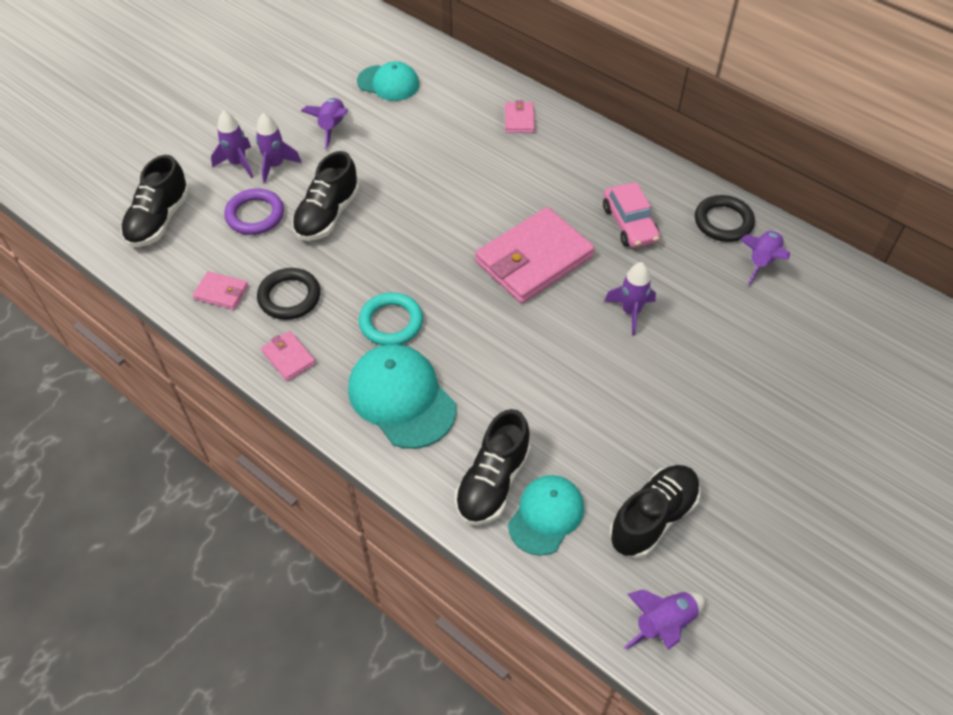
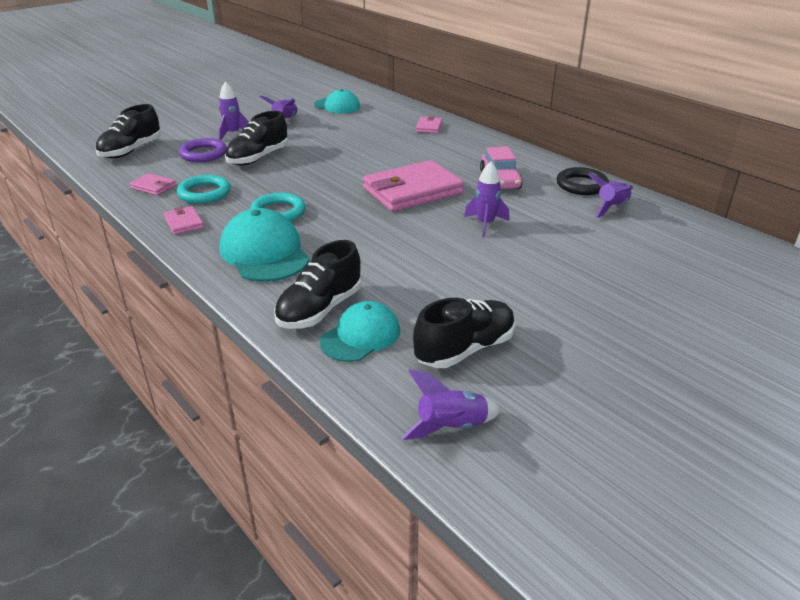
camera: 10 degrees right, 20 degrees down
purple rocket [211,110,253,178] -> none
black ring [257,268,320,320] -> turquoise ring [177,175,231,204]

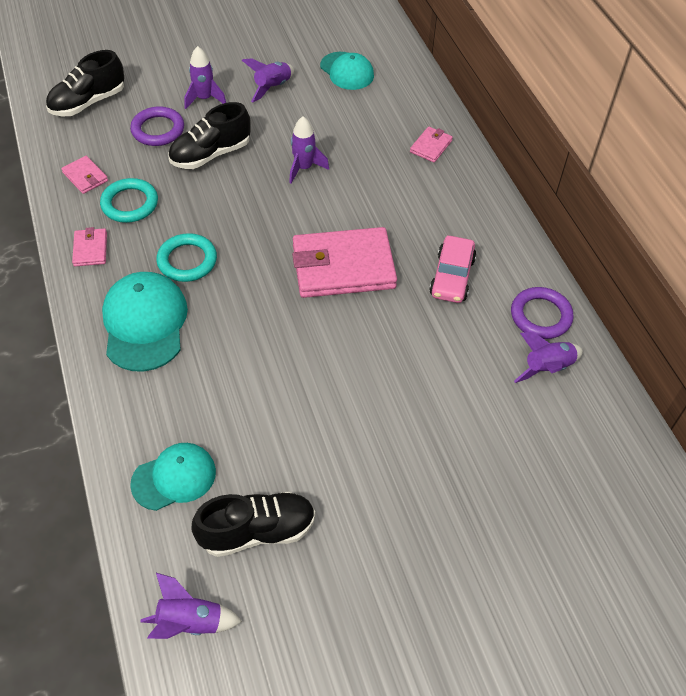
camera: 20 degrees right, 20 degrees up
black shoe [274,240,361,329] -> none
purple rocket [464,161,509,237] -> purple rocket moved to [289,116,329,183]
black ring [556,167,609,195] -> purple ring [511,287,574,339]

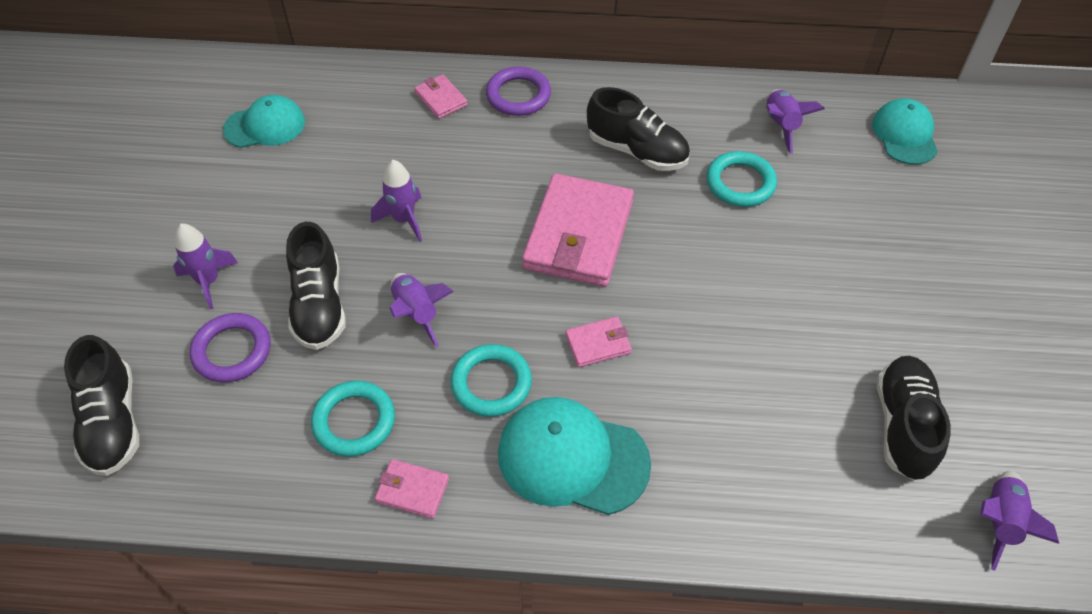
camera: 65 degrees left, 0 degrees up
pink wallet [61,156,108,194] -> pink wallet moved to [565,317,632,367]
turquoise cap [130,443,216,511] -> turquoise cap moved to [872,98,938,165]
purple rocket [242,59,294,102] -> purple rocket moved to [390,273,454,347]
pink car [429,236,476,303] -> black shoe [587,87,690,171]
purple ring [511,287,574,339] -> purple ring moved to [486,67,551,116]
none -> turquoise ring [706,151,777,207]

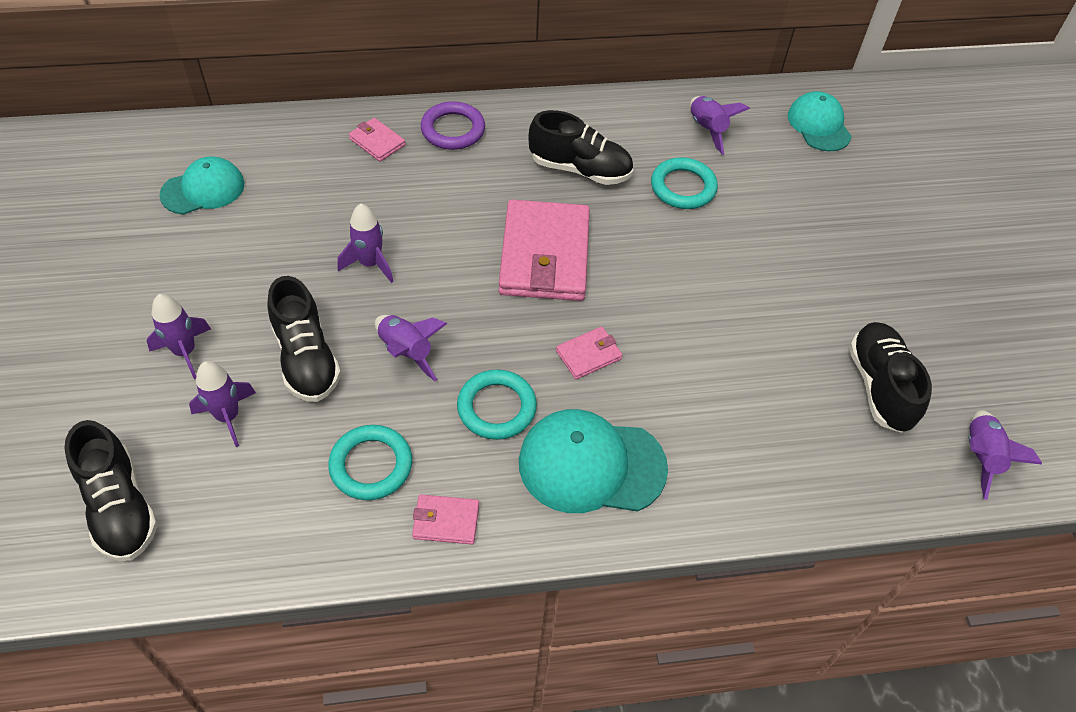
camera: 15 degrees left, 0 degrees up
purple ring [190,313,271,383] -> purple rocket [189,361,256,447]

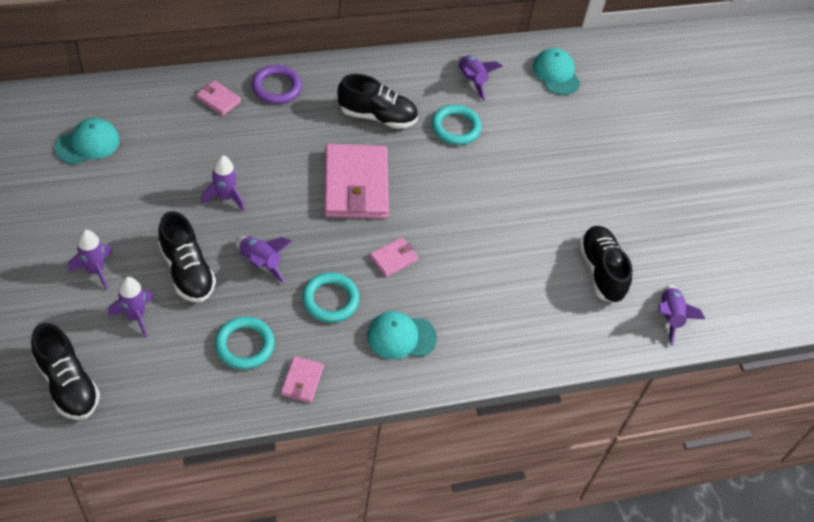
camera: 10 degrees left, 0 degrees up
pink wallet [412,494,479,544] -> pink wallet turned 75 degrees counterclockwise [281,356,324,403]
turquoise cap [519,409,668,513] -> turquoise cap [367,311,437,359], size x0.66

